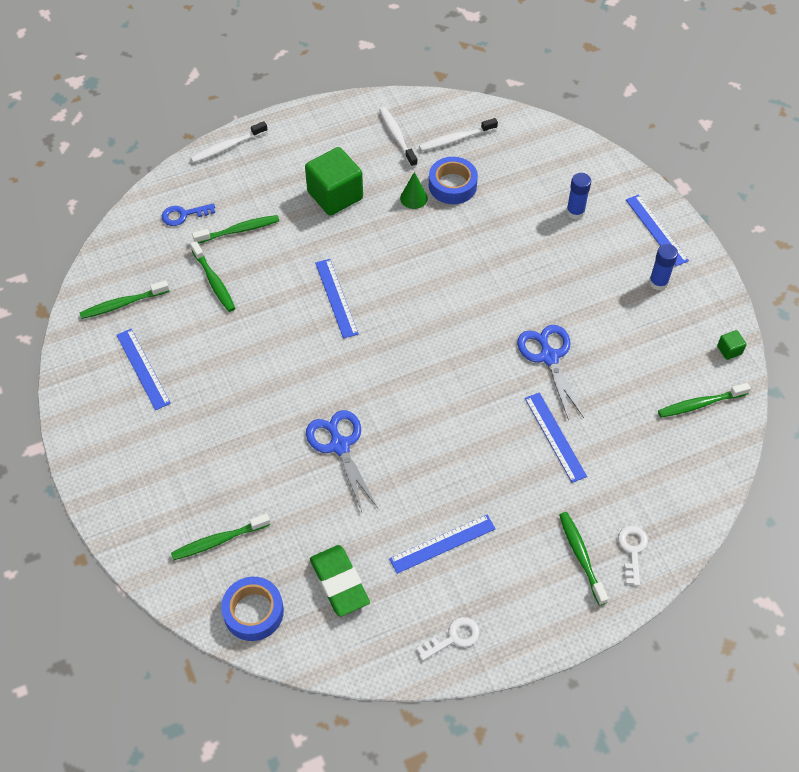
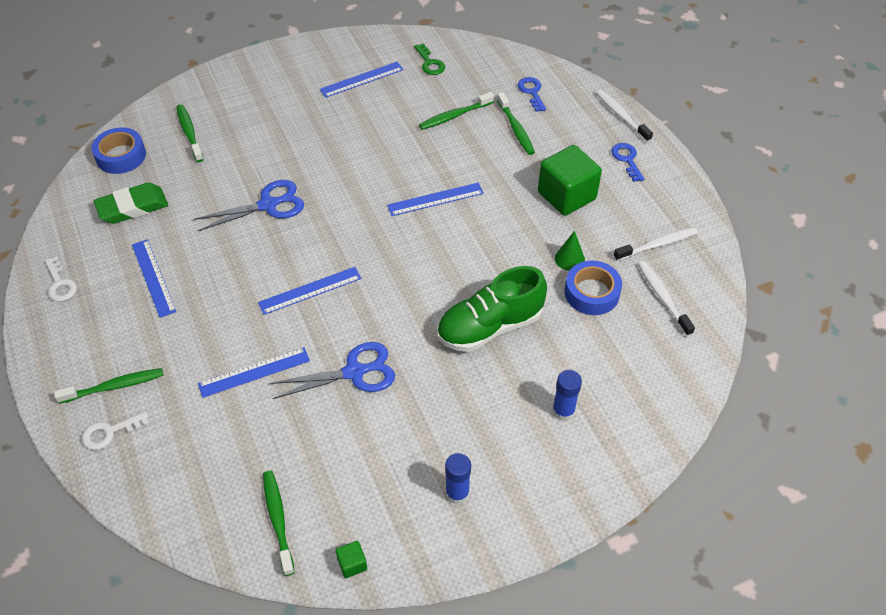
camera: 90 degrees right, 5 degrees down
green toothbrush [80,280,169,319] -> green key [414,44,445,75]
white key [618,526,648,586] -> white key turned 150 degrees clockwise [82,412,149,450]
blue ruler [626,195,689,266] -> blue ruler moved to [258,267,361,315]
none -> green shoe [437,266,547,352]
none -> blue key [611,143,644,182]

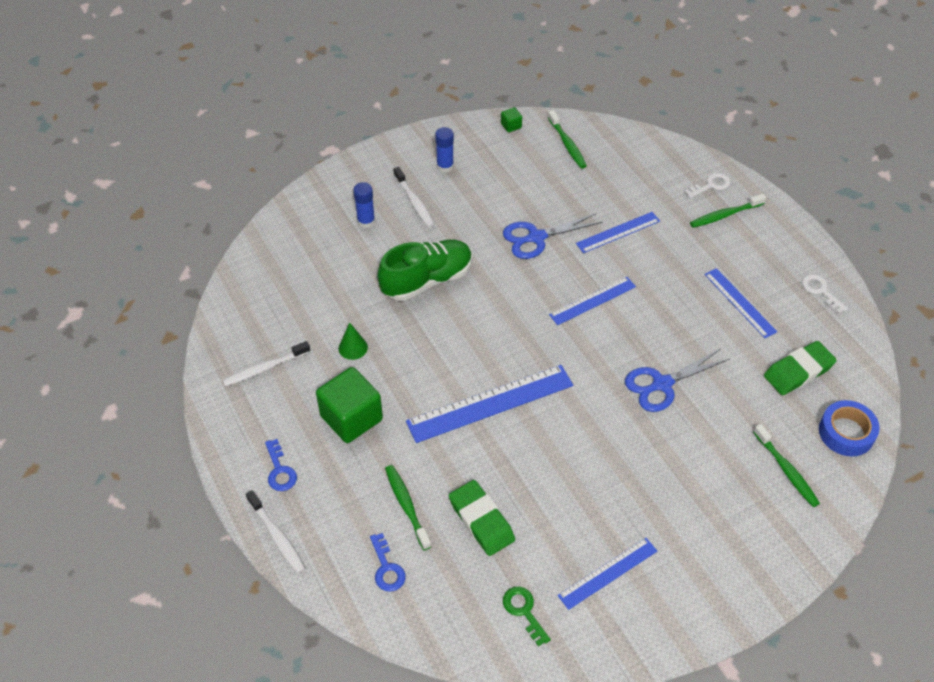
camera: 175 degrees right, 0 degrees up
blue ruler [387,183,484,216] -> blue ruler [406,365,573,443], size x1.68
green toothbrush [419,92,494,130] -> green eraser [449,480,515,556]
blue tape [565,261,622,315] -> none
white toothbrush [638,261,695,336] -> white toothbrush moved to [393,167,435,228]

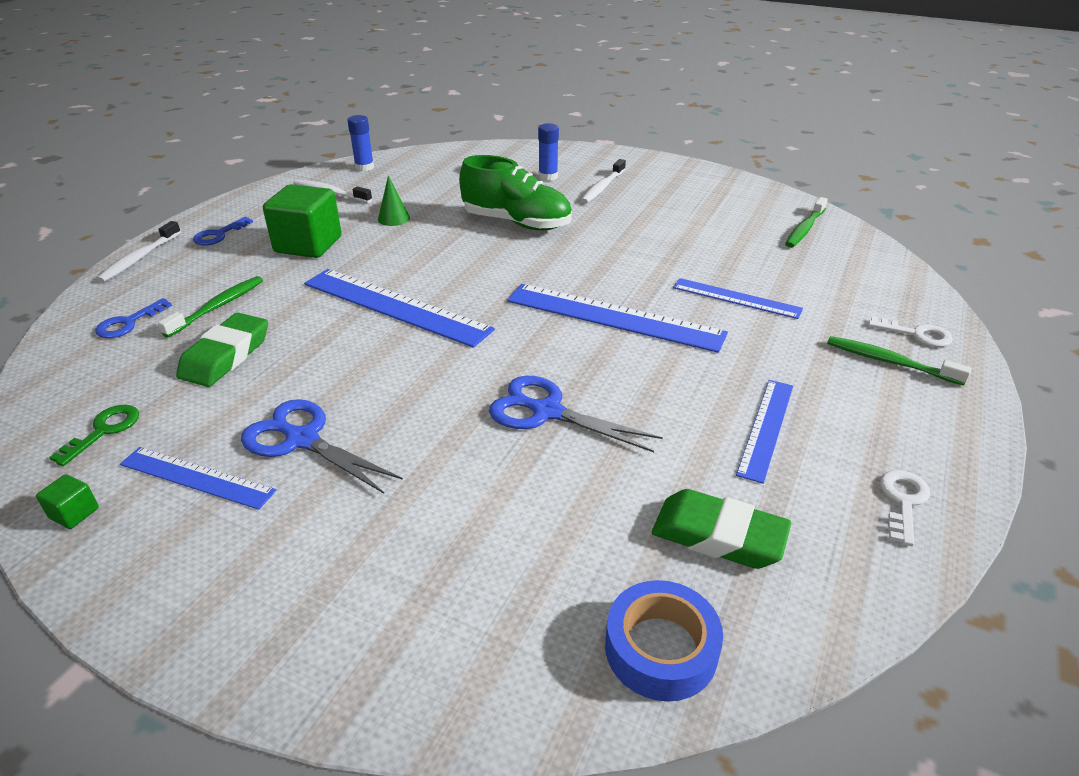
camera: 55 degrees right, 15 degrees down
blue glue stick [435,127,454,173] -> blue glue stick moved to [347,115,374,171]
green cube [501,107,522,132] -> green cube moved to [36,474,99,529]
blue scissors [503,213,603,259] -> blue scissors moved to [241,399,403,493]
blue ruler [549,277,636,325] -> blue ruler [507,284,728,353], size x1.68
green toothbrush [753,424,820,507] -> none

